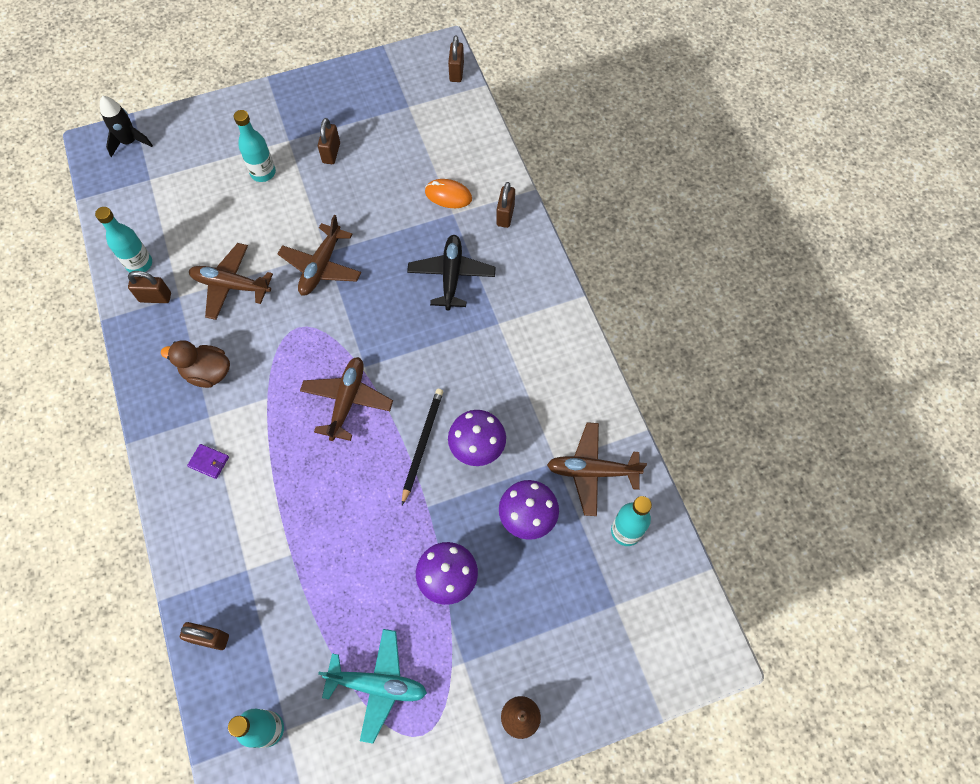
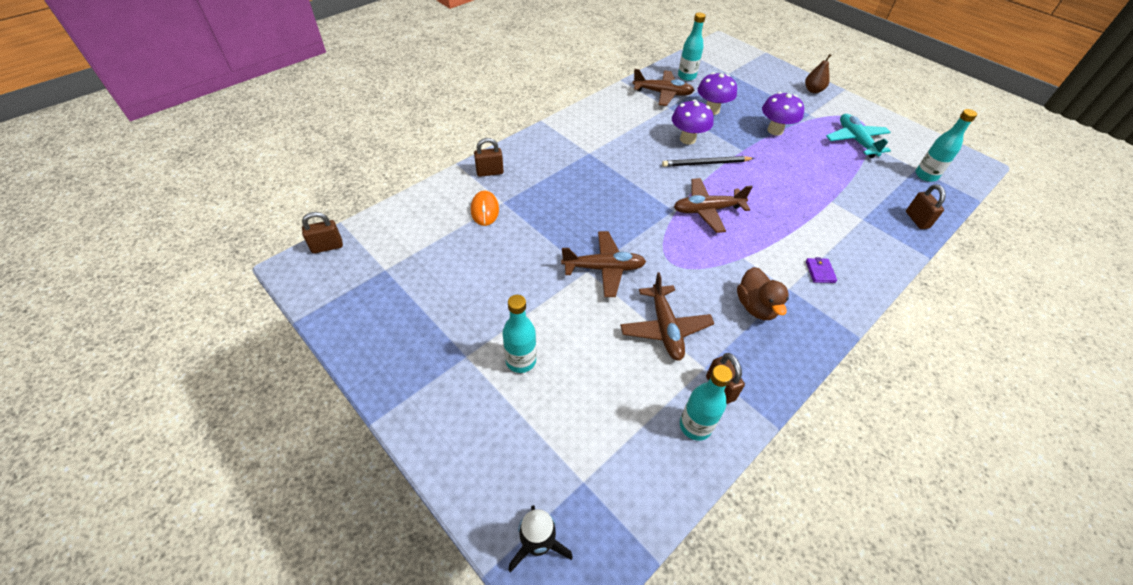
camera: 115 degrees left, 15 degrees down
brown padlock [318,118,340,164] -> none
black plane [407,235,496,311] -> none
brown plane [547,422,647,516] -> brown plane turned 60 degrees counterclockwise [632,69,695,106]

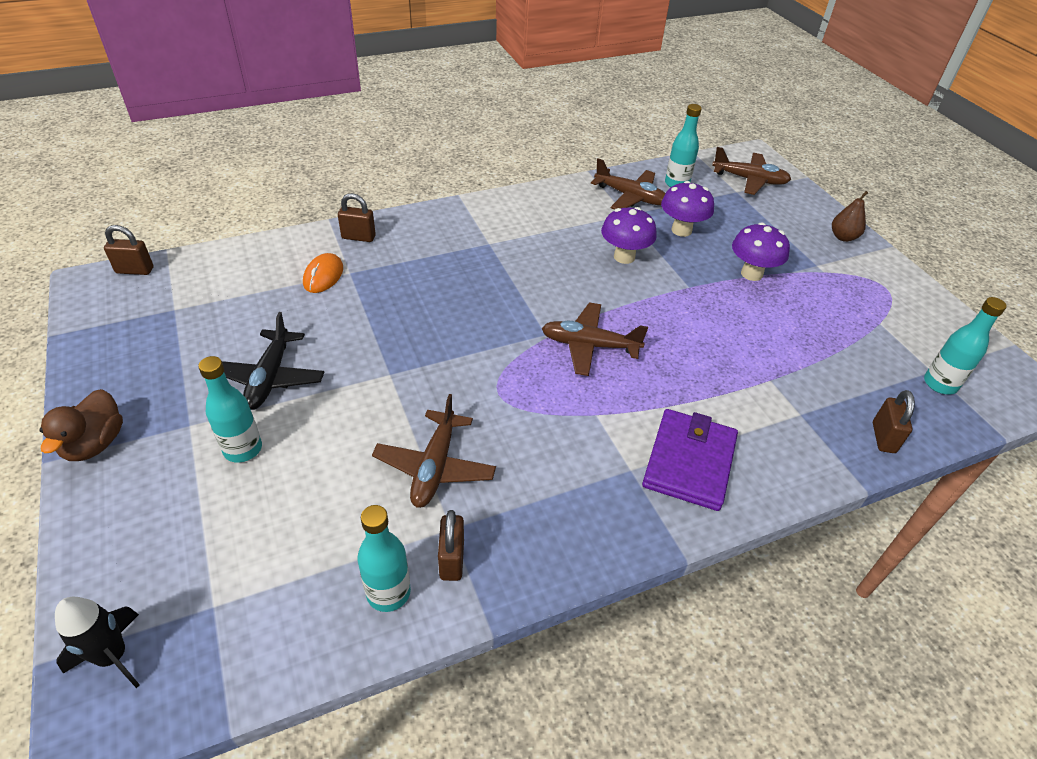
camera: 20 degrees right, 5 degrees down
brown plane [561,231,646,297] -> brown plane moved to [712,147,791,195]
black pencil [662,156,754,167] -> none
brown duck [737,267,789,320] -> brown duck moved to [39,389,123,461]
purple wallet [806,257,837,283] -> purple wallet [642,409,738,511], size x2.39
turquoise plane [826,114,891,158] -> none
none -> black plane [222,312,324,410]

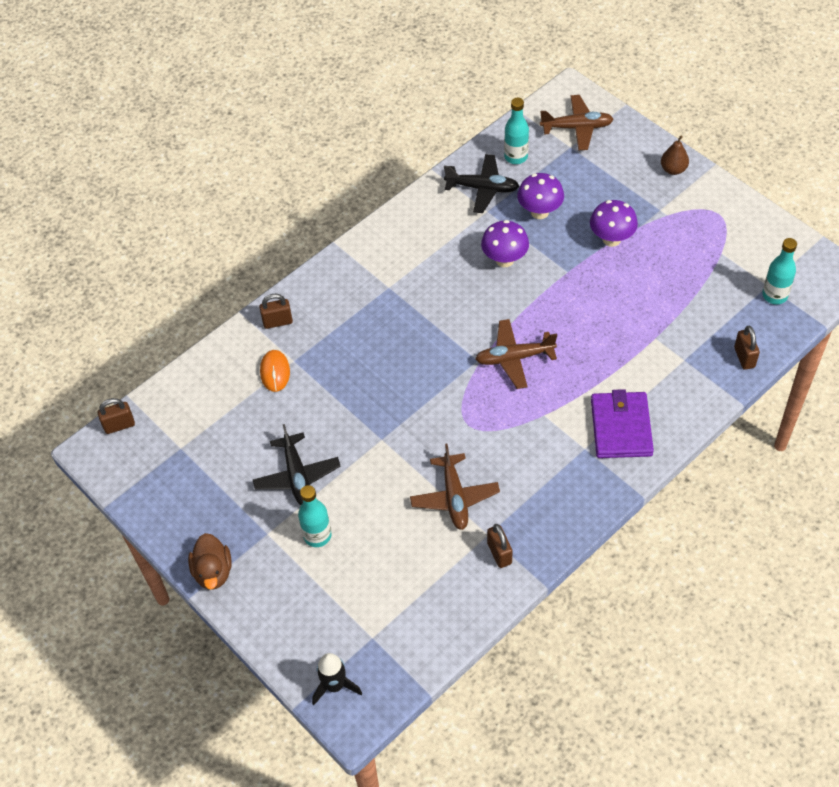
camera: 15 degrees left, 10 degrees up
turquoise bottle [357,505,411,612] -> none
brown plane [591,158,665,210] -> black plane [444,154,519,213]

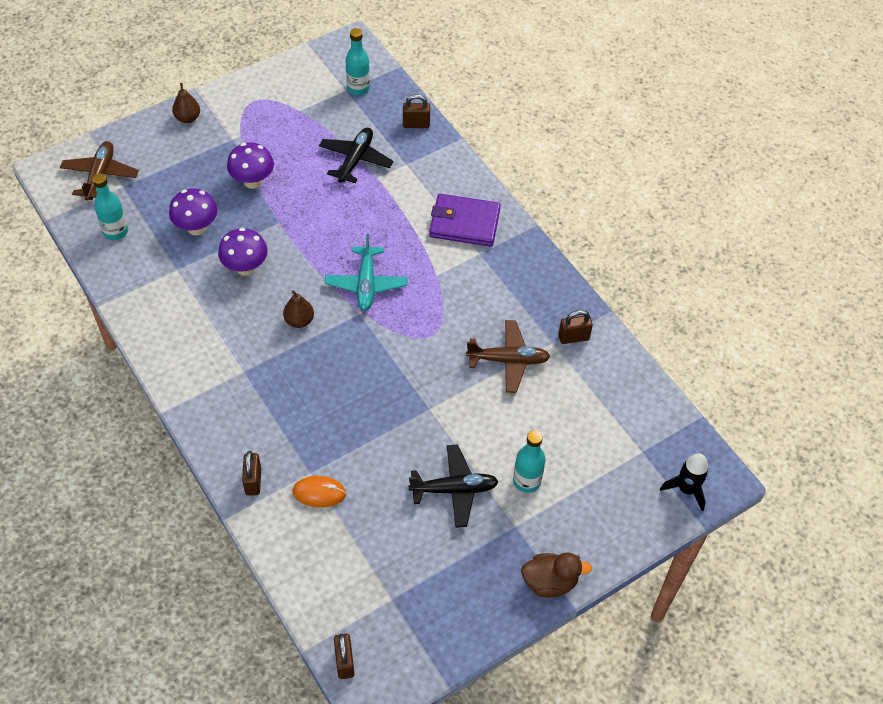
camera: 85 degrees left, 0 degrees up
black plane [444,154,519,213] -> black plane moved to [319,128,393,183]
brown plane [475,319,557,389] -> turquoise plane [325,234,408,311]
none -> brown pear [283,290,314,328]

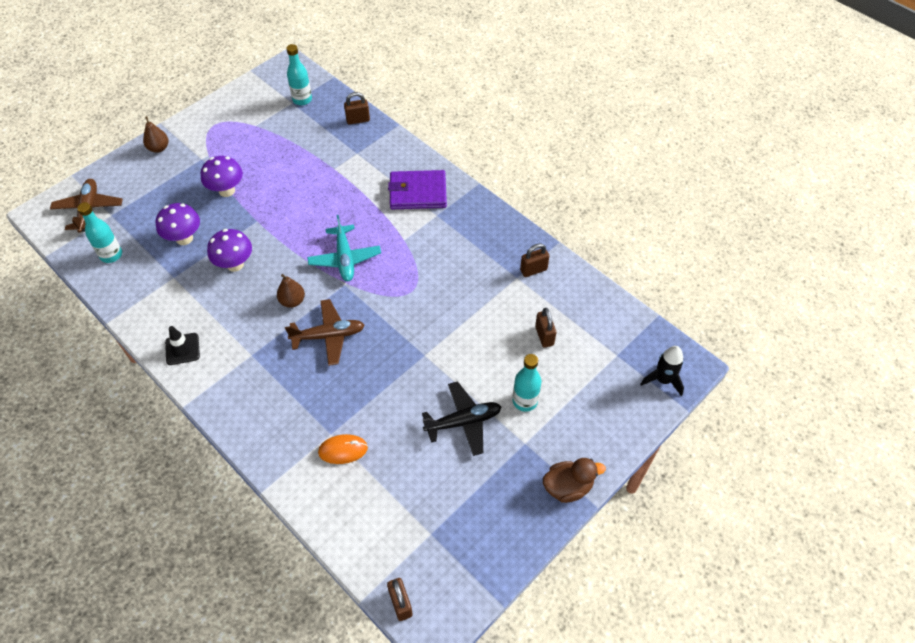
camera: 10 degrees left, 0 degrees up
brown padlock [242,451,261,495] -> brown padlock moved to [535,308,556,348]
black plane [319,128,393,183] -> none
brown plane [466,320,550,393] -> brown plane moved to [285,299,365,366]
none -> black traffic cone [165,326,200,365]

